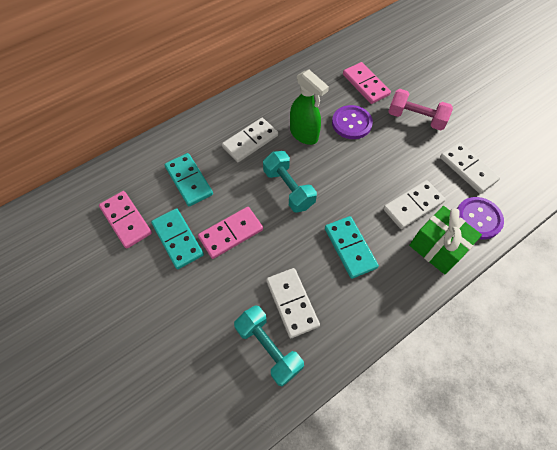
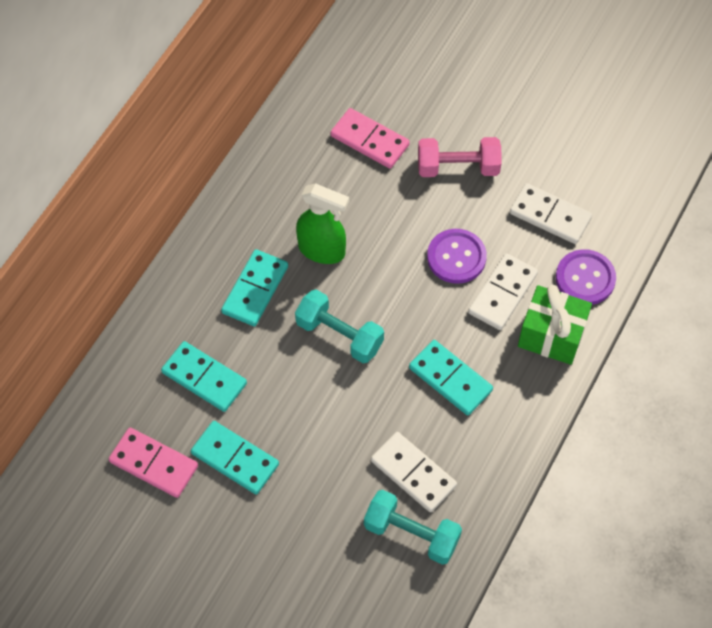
camera: 25 degrees left, 0 degrees up
pink domino [198,207,263,259] -> none
white domino [222,118,278,162] -> turquoise domino [221,249,288,326]
purple button [332,105,373,139] -> purple button moved to [427,229,487,284]

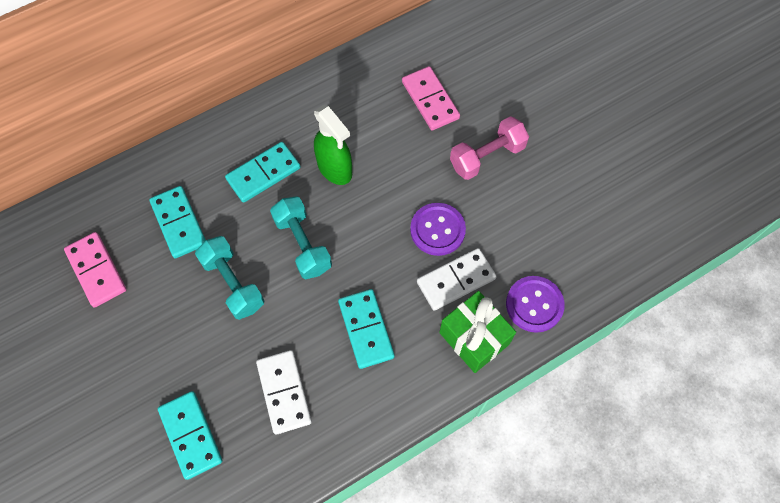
camera: 30 degrees right, 5 degrees up
turquoise domino [191,421,279,495] -> turquoise domino moved to [158,391,222,480]
turquoise dumbbell [364,490,462,565] -> turquoise dumbbell moved to [195,236,264,320]
pink dumbbell [418,137,502,177] -> pink dumbbell turned 60 degrees counterclockwise [450,116,529,180]
white domino [510,183,592,244] -> none

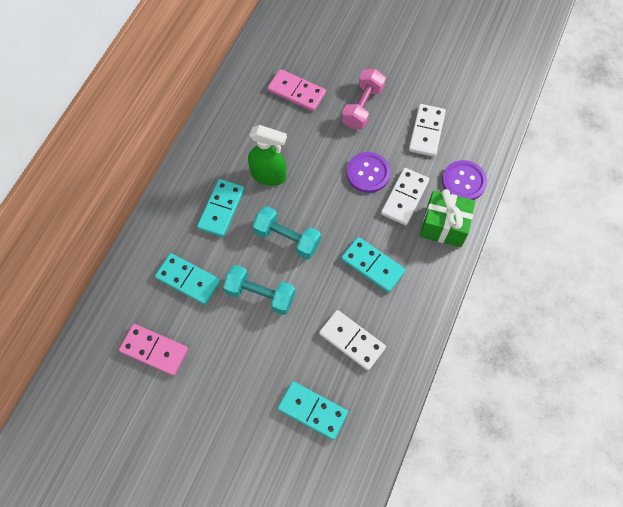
camera: 35 degrees left, 0 degrees up
none -> white domino [409,104,446,157]

